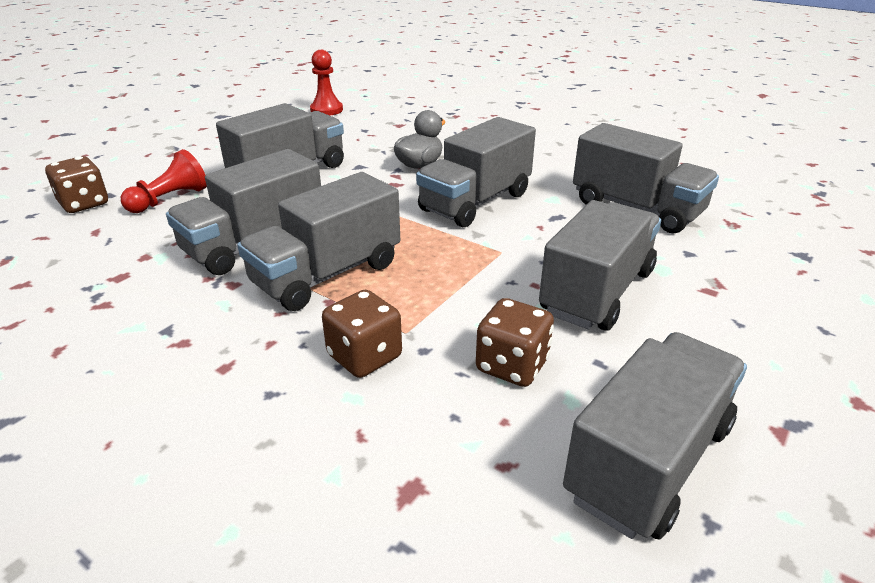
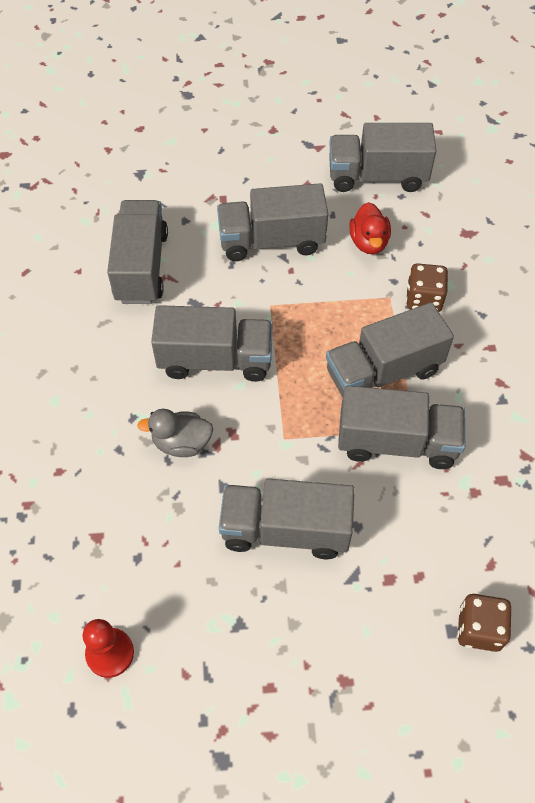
camera: 130 degrees left, 25 degrees up
red pawn [121,149,207,213] -> none
grey truck [237,172,400,311] -> grey truck turned 150 degrees clockwise [326,302,454,397]
brown dice [476,298,554,387] -> red duck [349,202,391,254]

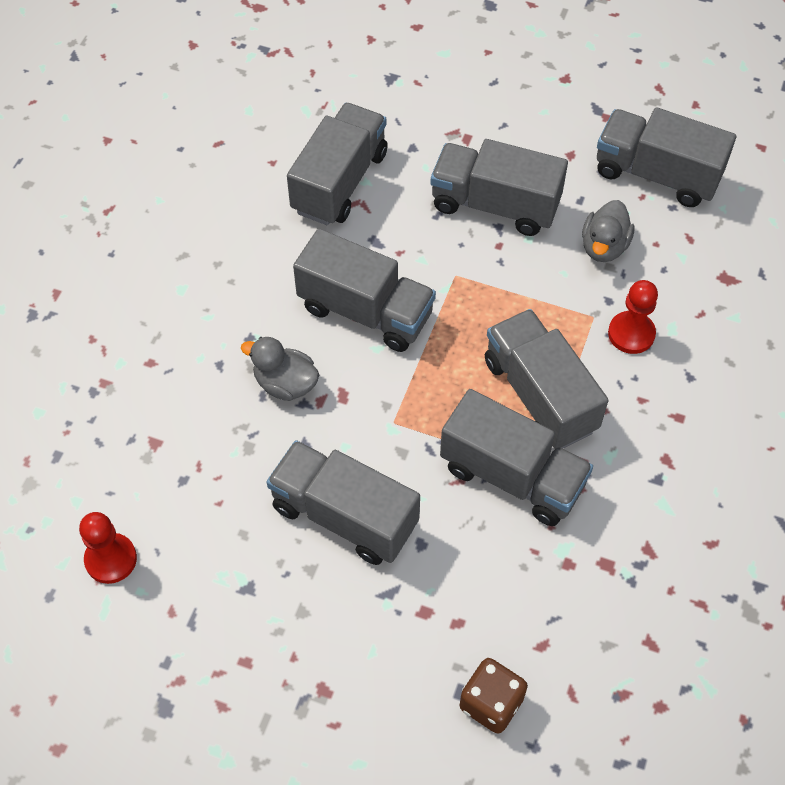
camera: 25 degrees right, 0 degrees up
grey truck [326,302,454,397] -> grey truck turned 60 degrees clockwise [485,309,608,449]
red duck [349,202,391,254] -> grey duck [582,200,634,262]
brown dice [406,263,448,312] -> red pawn [608,280,658,354]

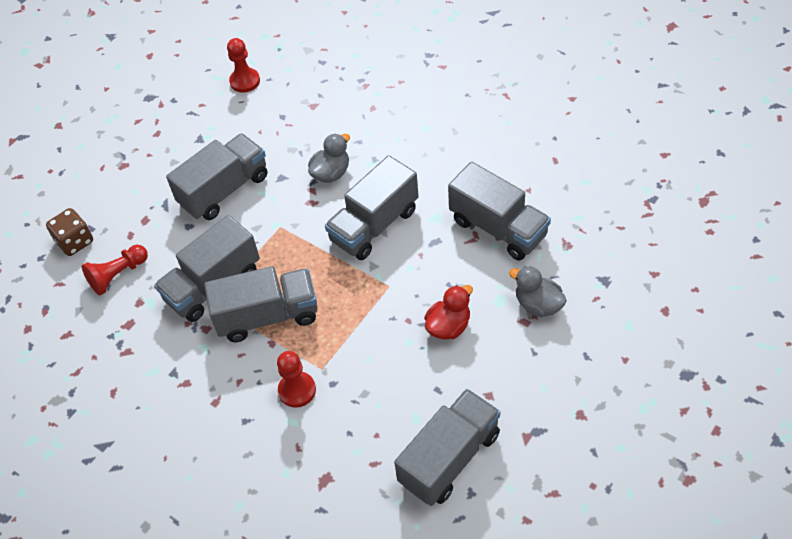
camera: 110 degrees right, 5 degrees down
grey truck [430,139,568,236] -> red duck [424,285,473,339]
grey duck [582,200,634,262] -> grey duck moved to [509,266,567,317]
none -> red pawn [82,244,148,295]

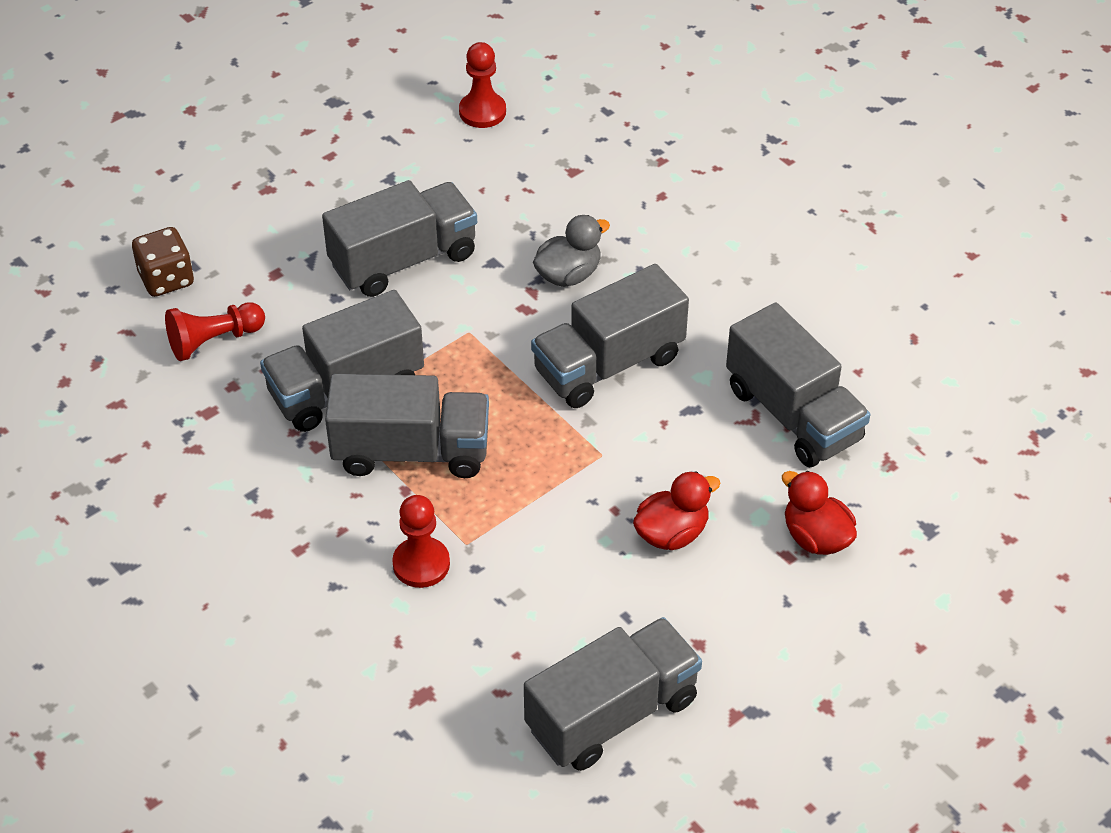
camera: 10 degrees right, 5 degrees down
grey duck [509,266,567,317] -> red duck [782,471,857,555]

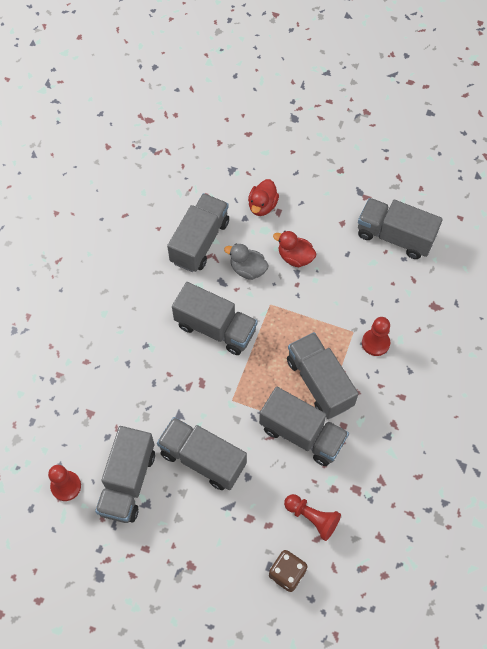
camera: 120 degrees left, 15 degrees up
grey duck [533,215,610,287] -> grey duck moved to [224,244,269,280]
none -> grey truck [95,426,155,523]

